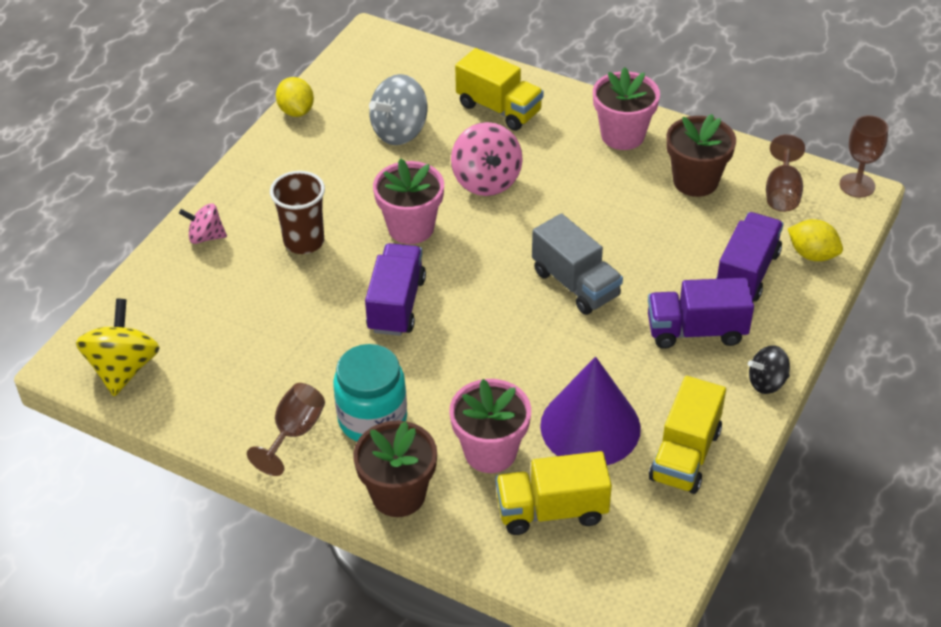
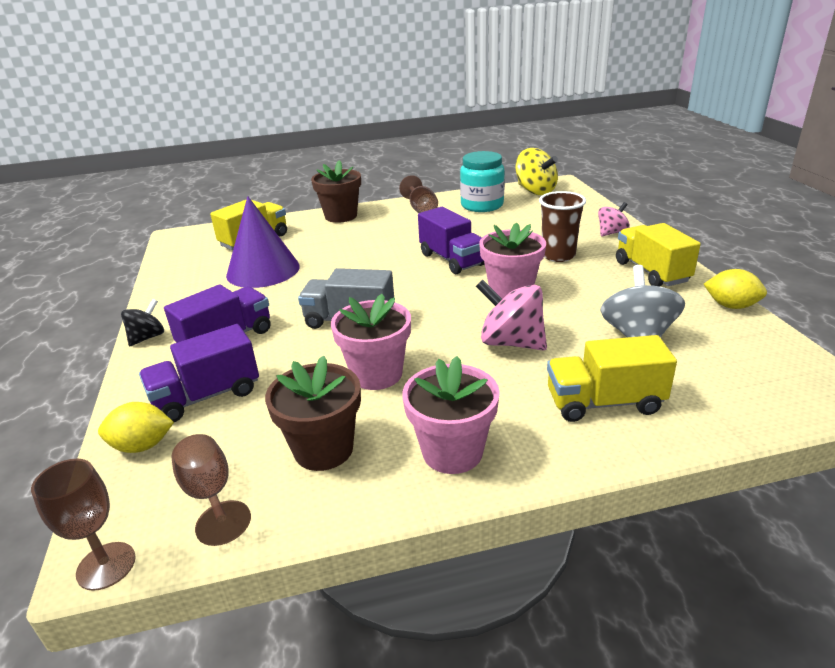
camera: 140 degrees right, 15 degrees down
turquoise jar [333,344,407,441] -> turquoise jar moved to [460,151,505,212]
pink flower pot [449,379,531,473] -> pink flower pot moved to [331,294,411,390]
yellow truck [649,376,726,494] -> yellow truck moved to [616,223,701,287]
purple truck [716,212,783,301] -> purple truck turned 75 degrees clockwise [139,324,259,422]

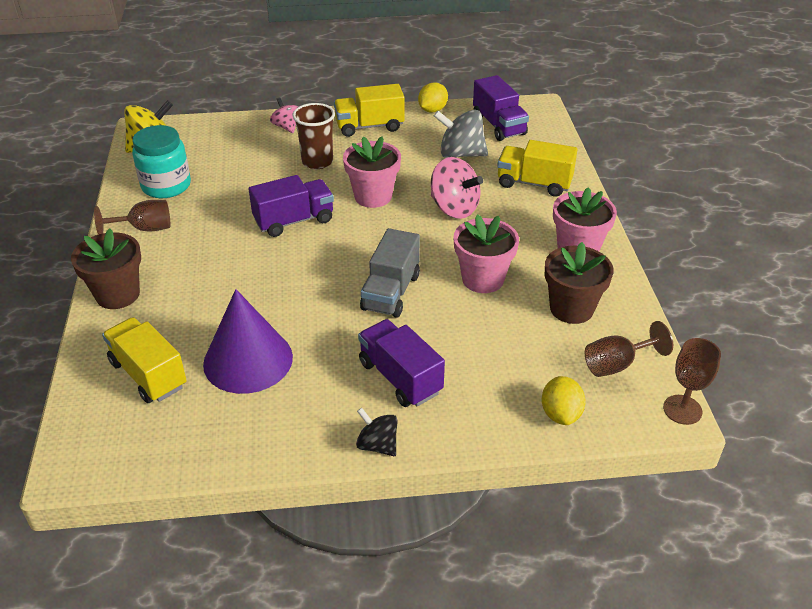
camera: 85 degrees left, 10 degrees up
purple truck [139,324,259,422] -> purple truck moved to [473,75,529,141]
pink spinning top [476,280,547,350] -> pink spinning top turned 90 degrees counterclockwise [431,157,483,219]
yellow truck [547,335,677,422] -> yellow truck turned 105 degrees clockwise [497,140,578,197]

